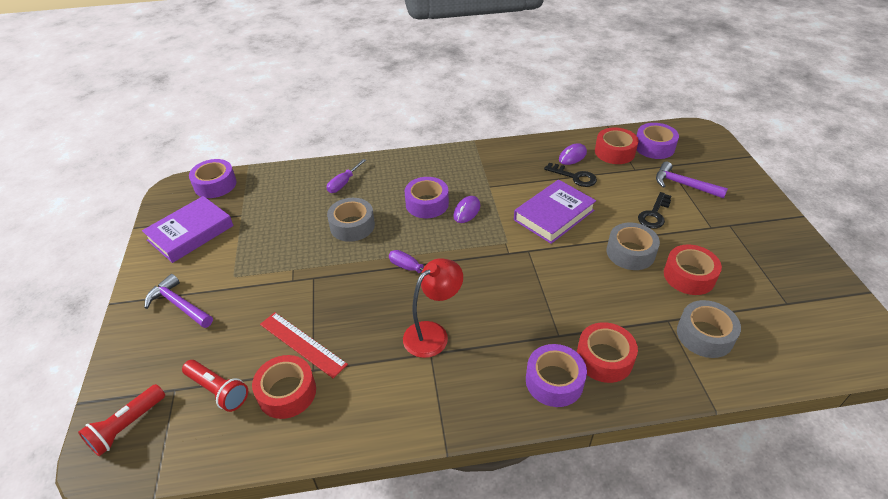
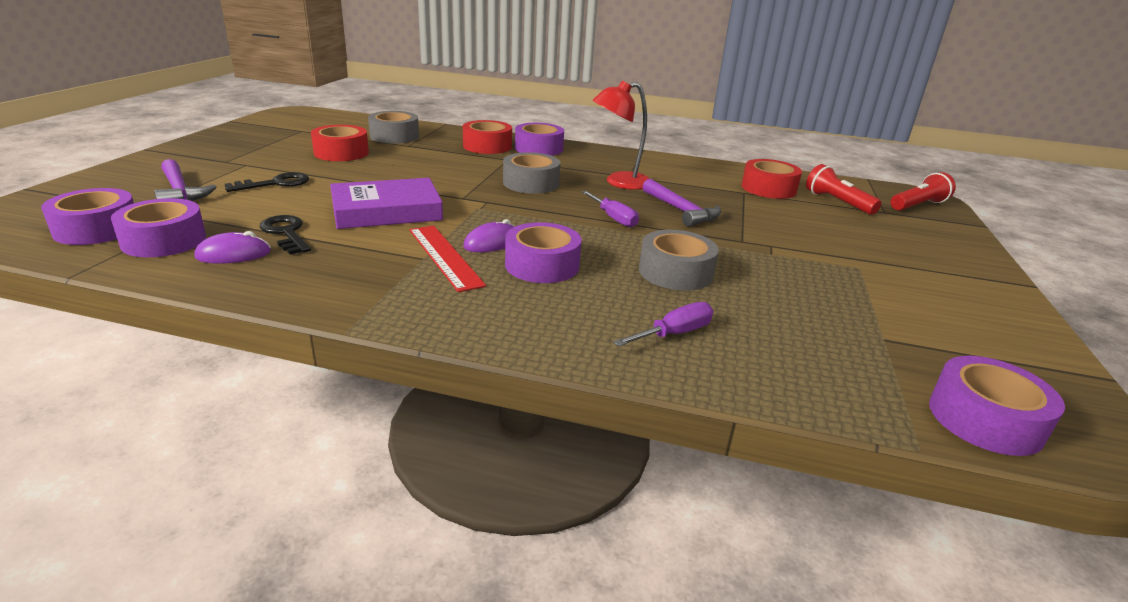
camera: 160 degrees left, 15 degrees down
purple book [142,196,234,263] -> none
purple hammer [145,274,213,328] -> purple hammer moved to [642,179,721,227]
red ruler [260,312,348,378] -> red ruler moved to [409,226,486,292]
red tape [595,127,638,164] -> purple tape [111,198,206,257]
grey tape [607,223,660,270] -> grey tape moved to [503,152,560,194]

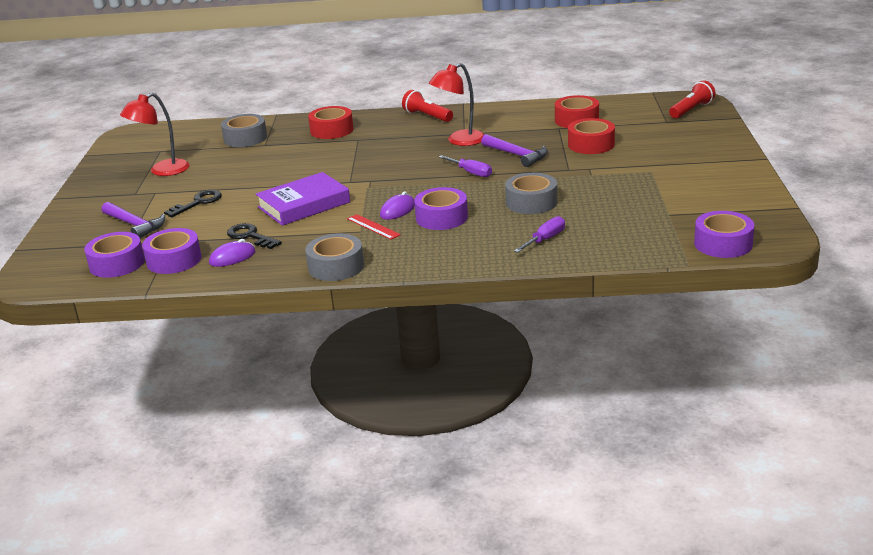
camera: 10 degrees left, 0 degrees up
red tape [311,125,369,161] -> red tape moved to [568,118,615,154]
red ruler [409,226,486,292] -> red ruler [347,214,401,240], size x0.66
grey tape [503,152,560,194] -> grey tape moved to [305,234,364,281]
purple tape [515,123,564,156] -> none
red flashlight [806,164,881,215] -> red flashlight moved to [402,90,453,122]
none -> red lamp [120,93,190,176]

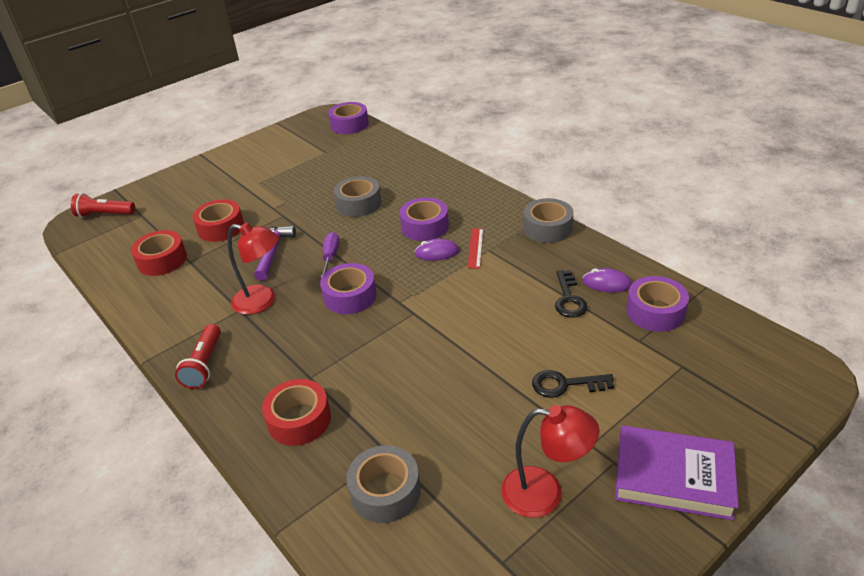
camera: 130 degrees left, 10 degrees up
purple tape [84,232,145,278] -> purple tape moved to [320,263,377,314]
purple hammer [102,202,165,238] -> none
purple book [256,172,350,226] -> purple book moved to [615,425,739,521]
purple screwdriver [514,216,565,252] -> none

